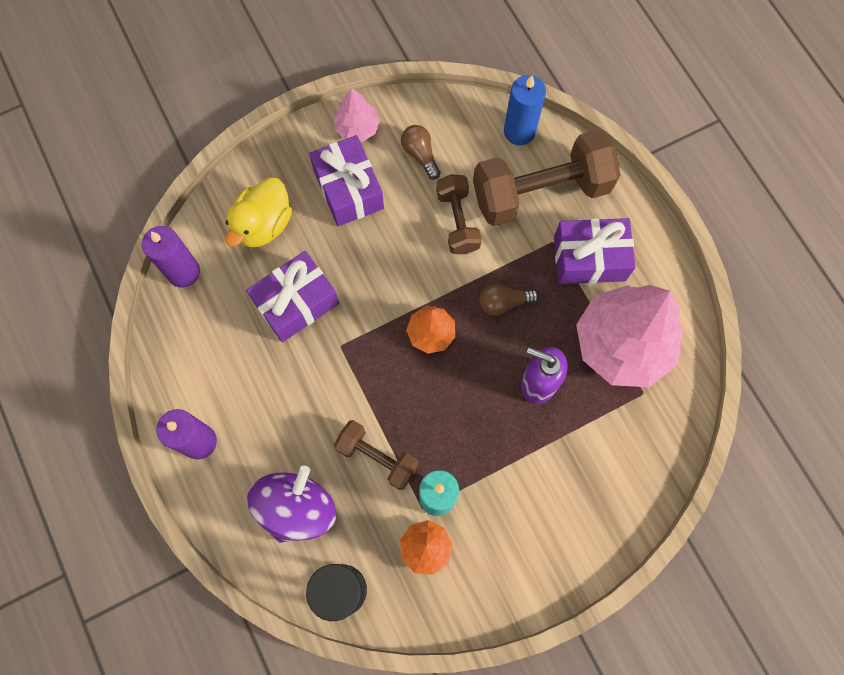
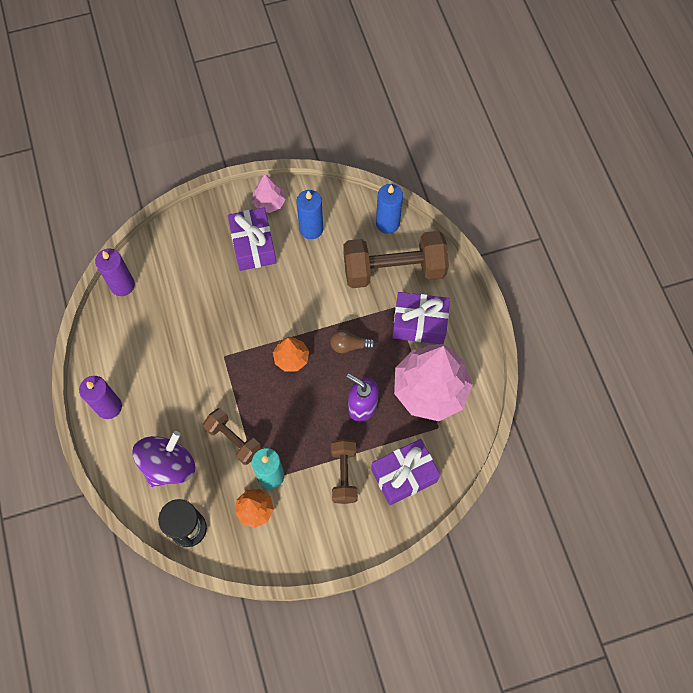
camera: 10 degrees right, 5 degrees down
yellow duck [225,177,292,248] -> none
purple gift [246,251,339,342] -> purple gift moved to [371,439,441,505]
brown light bulb [401,125,441,180] -> blue candle [296,190,323,239]
brown dumbbell [436,174,482,254] -> brown dumbbell moved to [331,439,358,504]

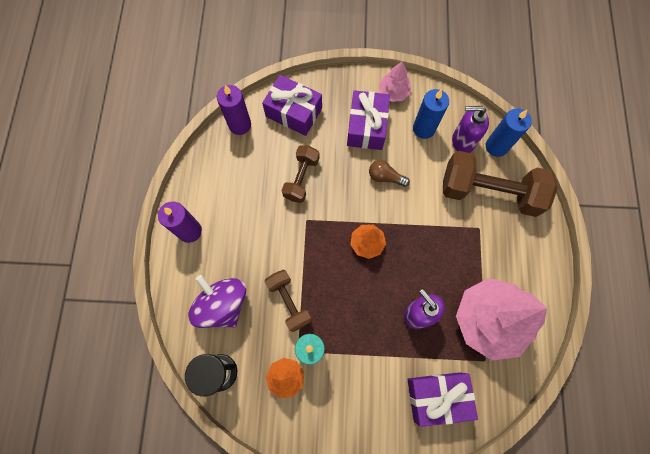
camera: 20 degrees right, 5 degrees up
purple spinning top [132,431,195,487] -> purple spinning top turned 90 degrees counterclockwise [188,275,246,328]
brown light bulb [330,330,376,353] -> brown light bulb moved to [369,160,410,187]
brown dumbbell [331,439,358,504] -> brown dumbbell moved to [281,145,320,203]
purple gift [392,292,450,344] -> purple gift moved to [262,75,322,136]
none -> purple soap dispenser [452,106,489,153]

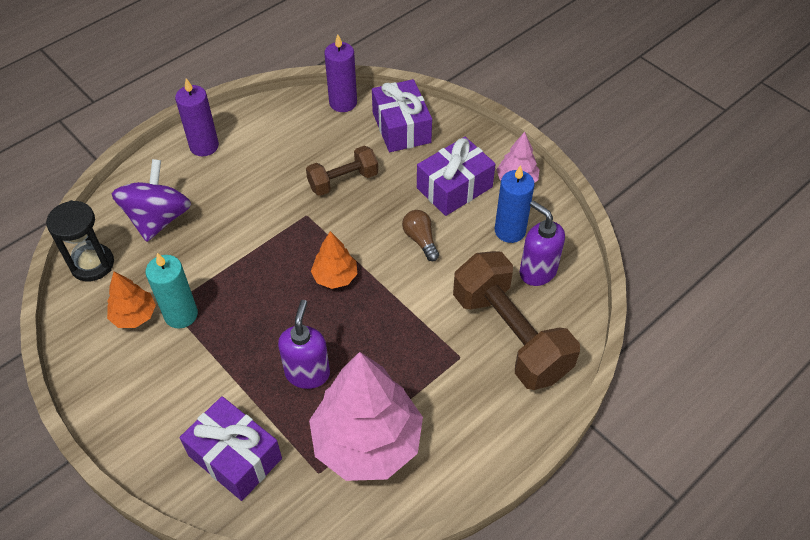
camera: 45 degrees right, 20 degrees down
brown dumbbell [265,270,311,332] -> none
blue candle [486,108,532,157] -> none

